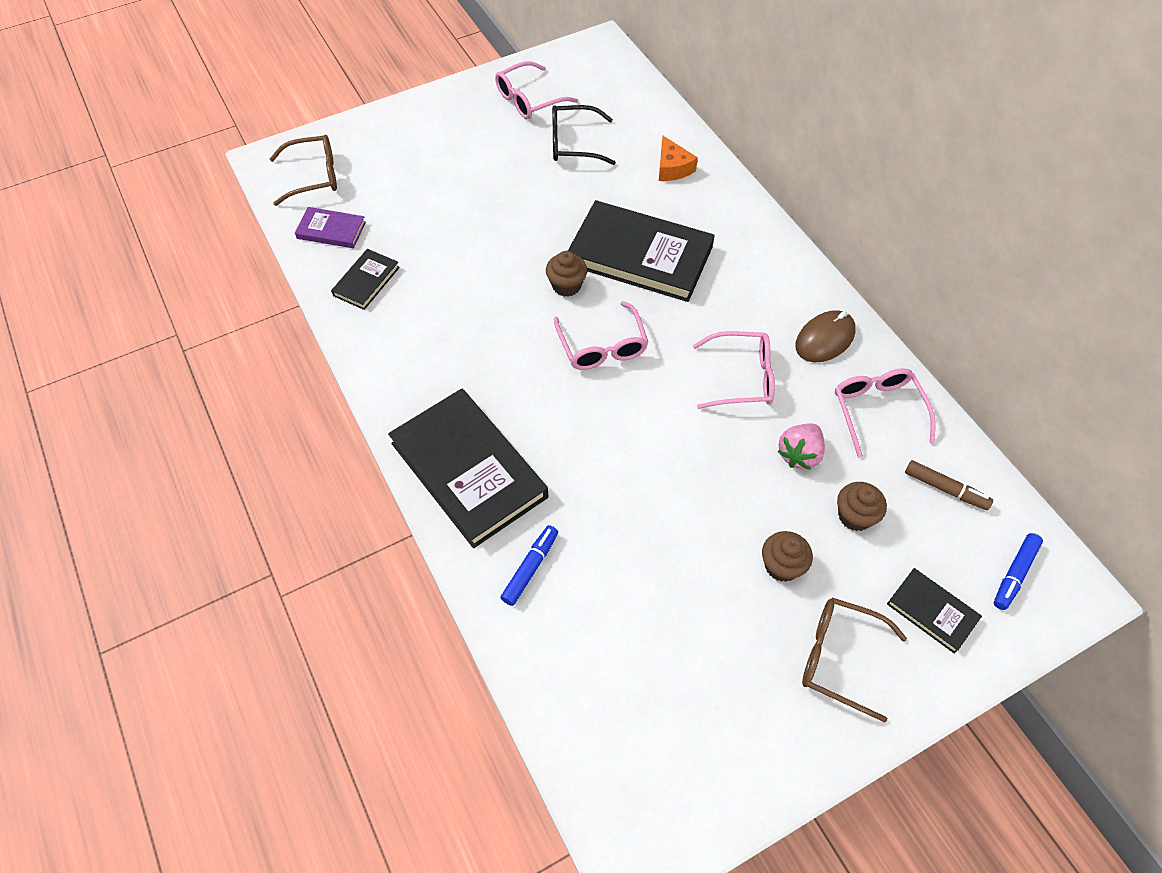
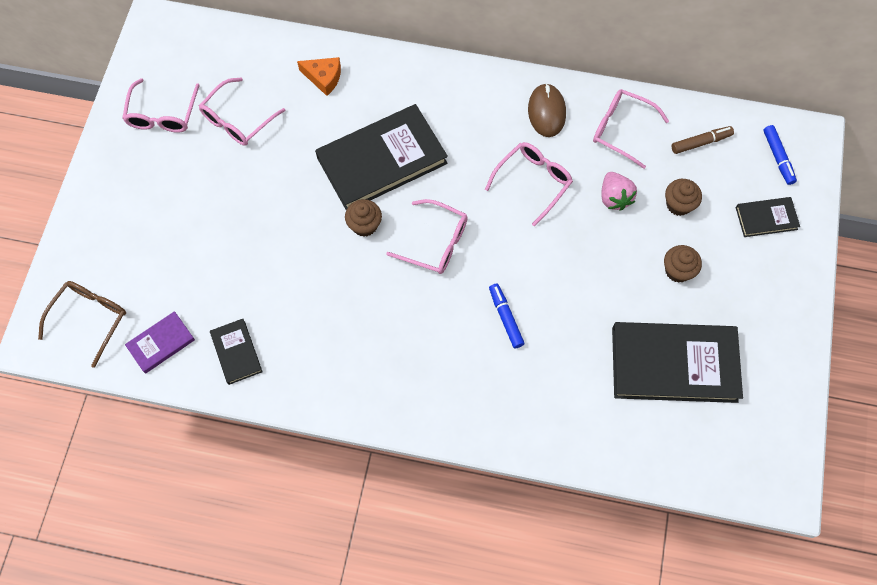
camera: 50 degrees left, 10 degrees up
black book [388,388,548,548] -> black book moved to [612,322,743,403]
blue marker [500,525,558,606] -> blue marker moved to [489,284,525,348]
black glasses [552,105,616,165] -> pink glasses [199,77,285,146]
brown glasses [802,598,907,722] -> none

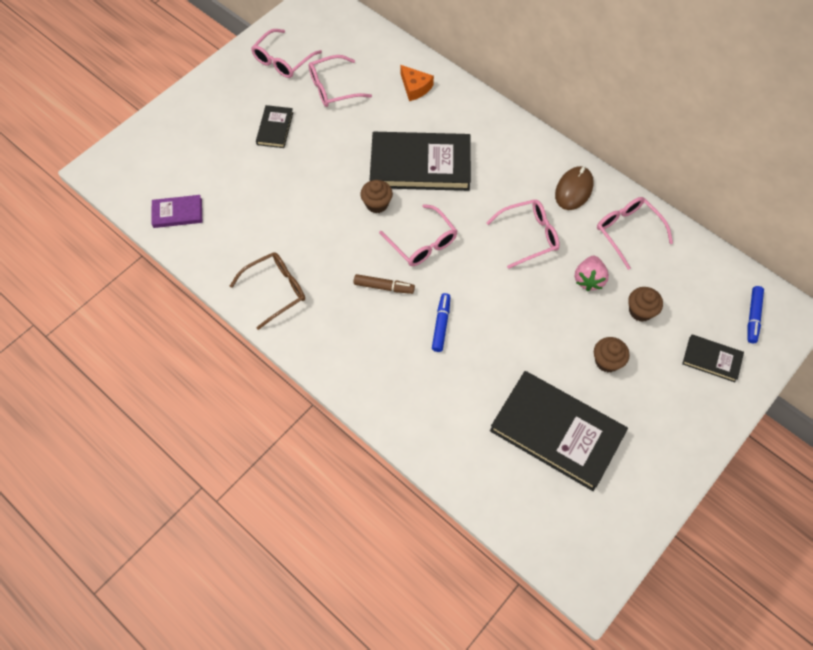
camera: 30 degrees right, 5 degrees down
brown glasses [38,281,126,368] -> brown glasses moved to [230,252,305,330]
black book [210,319,263,385] -> black book moved to [256,105,293,148]
brown marker [671,126,734,154] -> brown marker moved to [354,274,415,294]

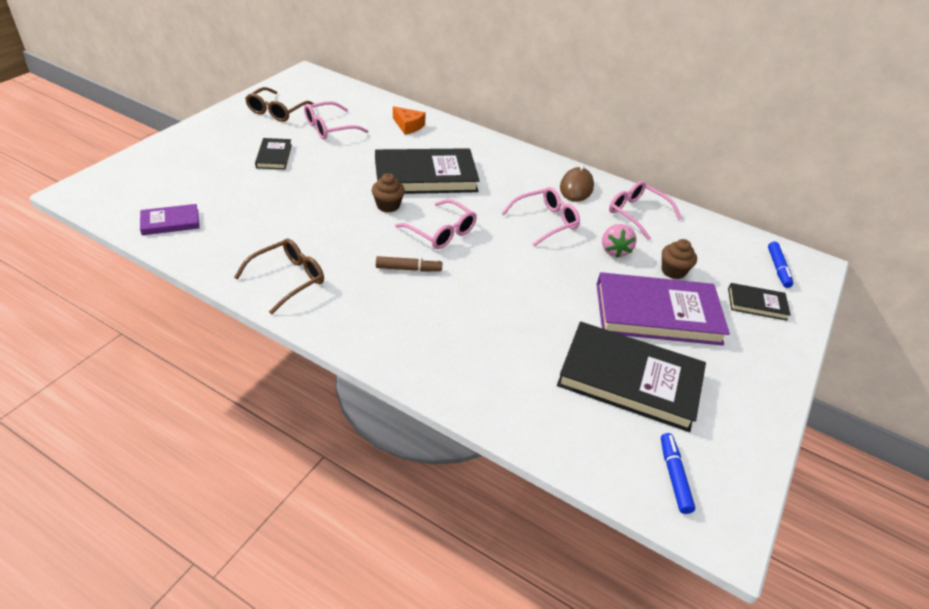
camera: 15 degrees left, 20 degrees down
pink glasses [251,29,322,78] -> brown glasses [245,87,314,122]
blue marker [432,293,450,352] -> blue marker moved to [661,433,695,514]
brown cupcake [594,337,629,372] -> purple book [596,272,730,345]

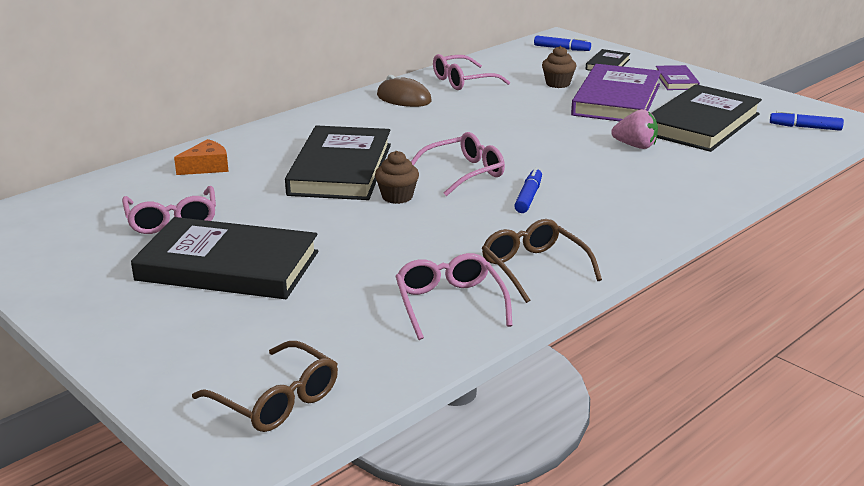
camera: 70 degrees left, 15 degrees down
purple book [140,204,199,235] -> purple book moved to [656,65,700,90]
brown glasses [245,87,314,122] -> brown glasses moved to [192,341,338,432]
black book [255,138,292,170] -> black book [131,217,318,299], size x2.09
brown marker [376,256,442,272] -> blue marker [514,168,542,213]
pink glasses [502,187,580,246] -> pink glasses moved to [395,253,513,340]
pink strawberry [602,224,637,258] -> pink strawberry moved to [611,109,658,149]

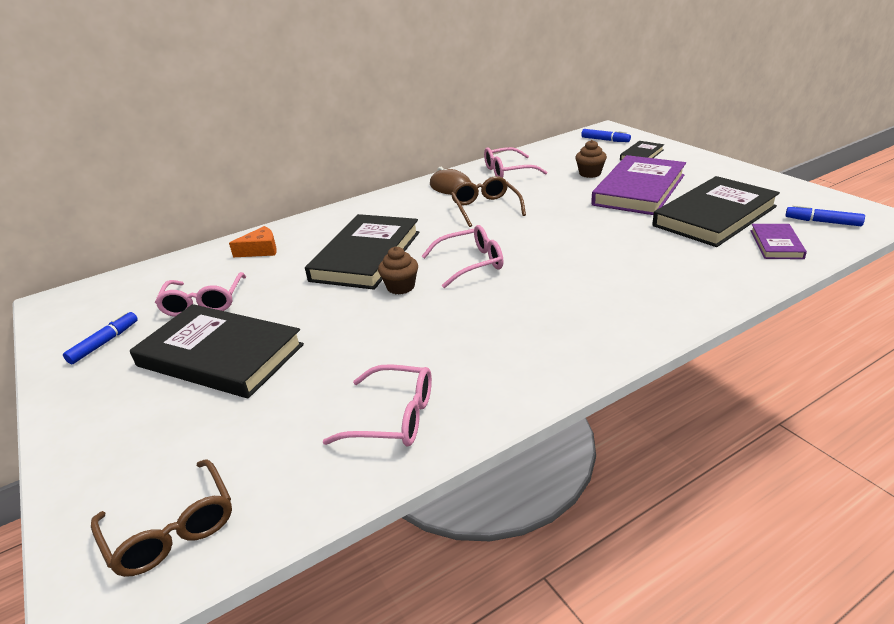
camera: 15 degrees right, 5 degrees up
pink glasses [395,253,513,340] -> pink glasses turned 105 degrees clockwise [323,364,432,446]
brown glasses [482,219,602,303] -> brown glasses moved to [451,176,526,227]
blue marker [514,168,542,213] -> blue marker moved to [63,312,138,364]
pink strawberry [611,109,658,149] -> none
purple book [656,65,700,90] -> purple book moved to [750,224,807,259]

